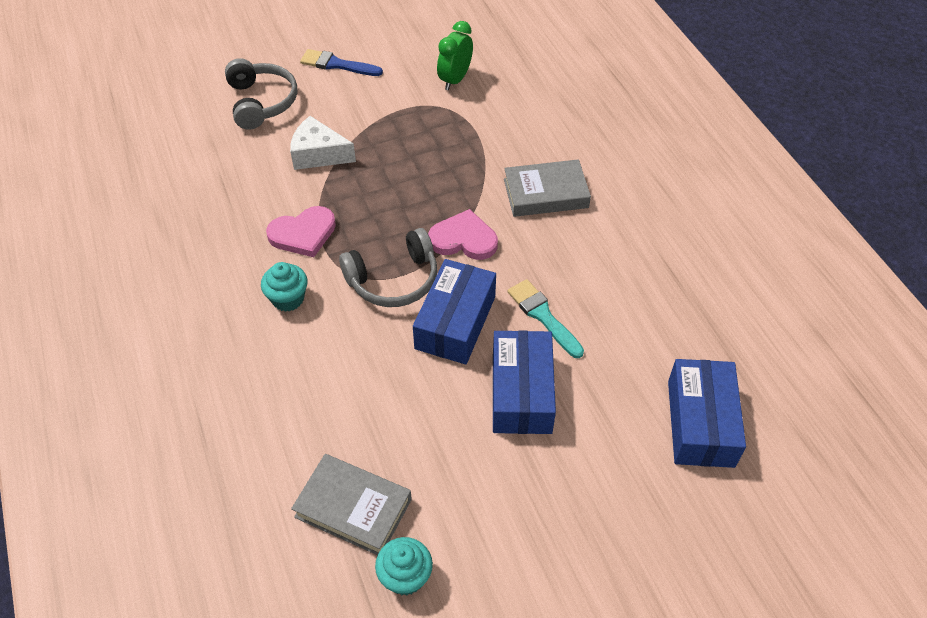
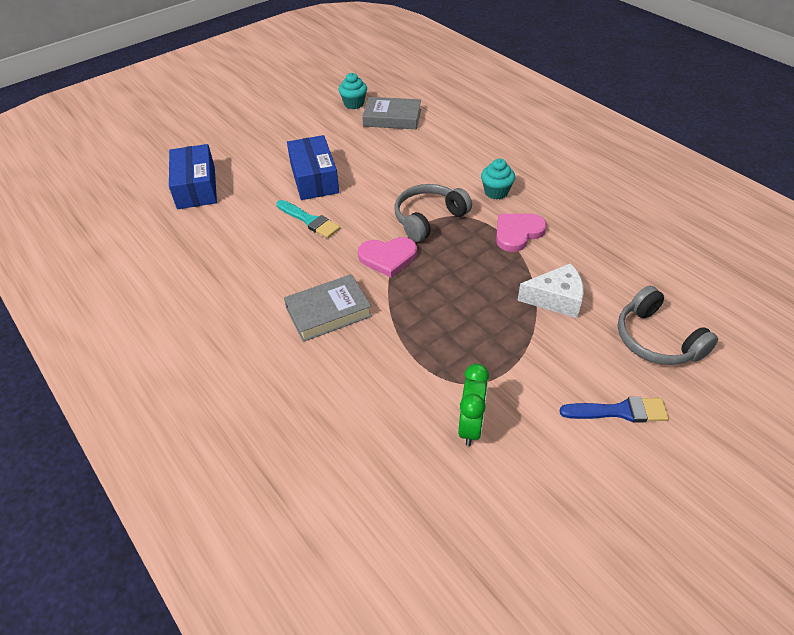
camera: 165 degrees right, 5 degrees down
blue box [413,259,496,364] -> none

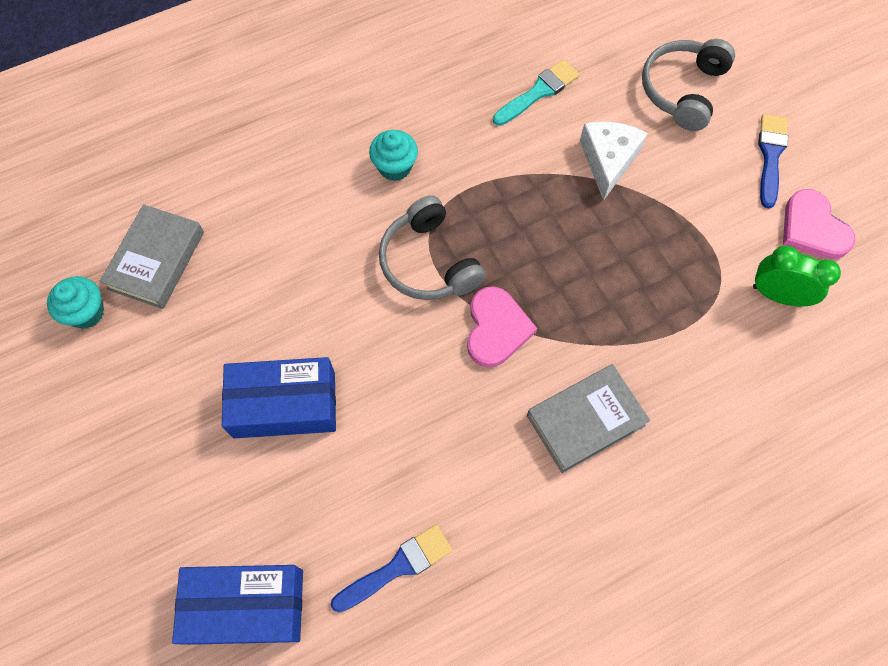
camera: 80 degrees left, 20 degrees up
turquoise brush [276,200,340,238] -> turquoise brush moved to [493,59,580,126]
grey book [284,274,372,342] -> grey book turned 75 degrees clockwise [527,364,650,473]
pink heart [496,213,547,252] -> pink heart moved to [783,189,856,259]
grey headphones [618,286,718,365] -> grey headphones turned 135 degrees clockwise [642,39,735,131]
none -> blue brush [330,524,453,613]

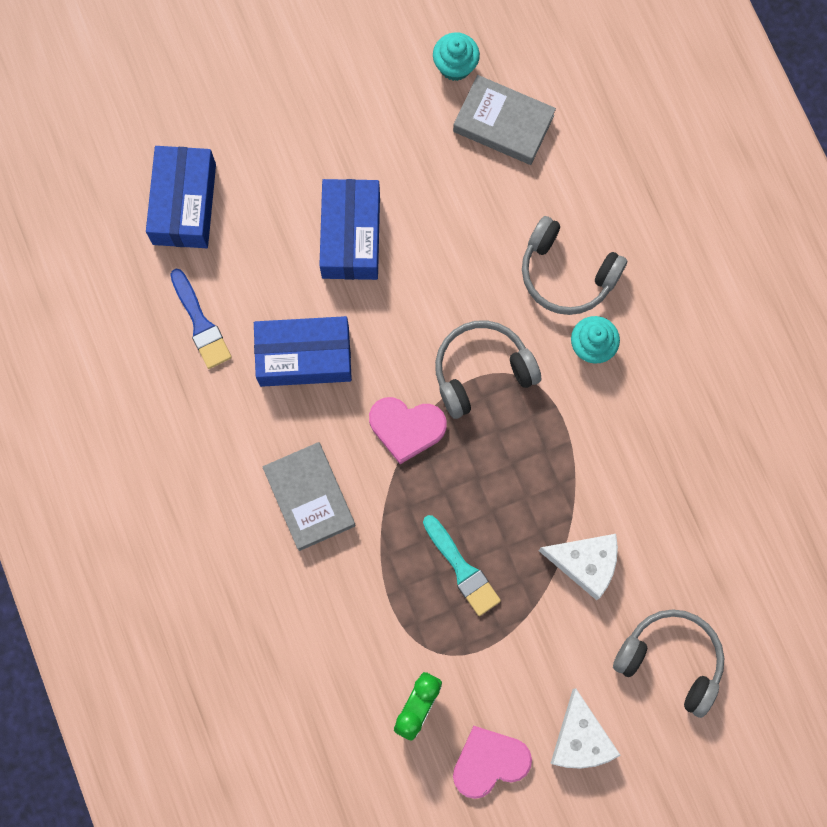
camera: 95 degrees right, 10 degrees up
turquoise brush [493,59,580,126] -> turquoise brush moved to [423,515,501,616]
blue brush [758,114,788,209] -> white cheese [550,688,621,769]
none -> blue box [254,316,352,387]
none -> grey headphones [522,216,627,315]

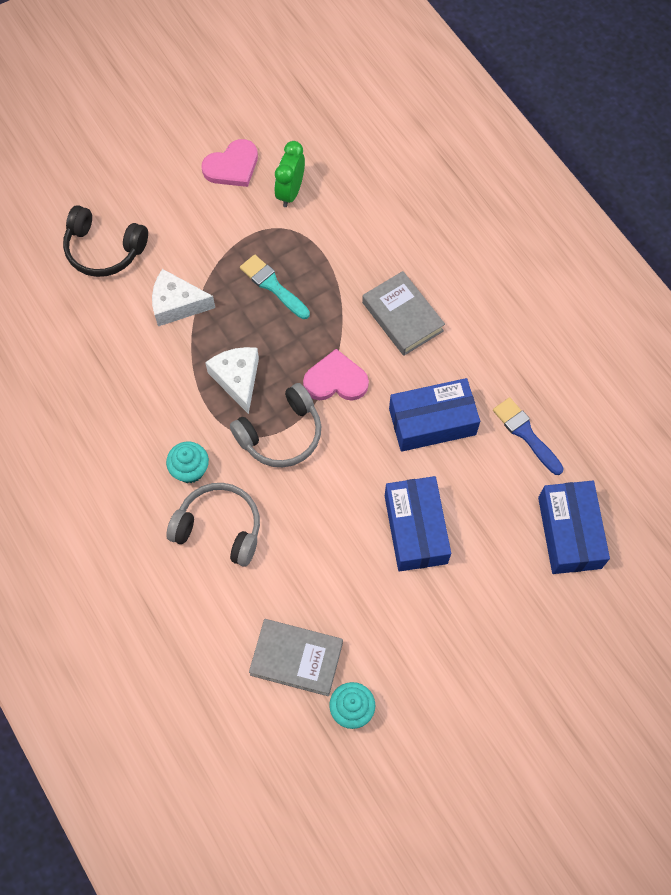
camera: 170 degrees right, 10 degrees down
white cheese [550,688,621,769] -> white cheese moved to [205,347,259,414]
grey headphones [613,609,724,718] -> black headphones [63,205,148,277]

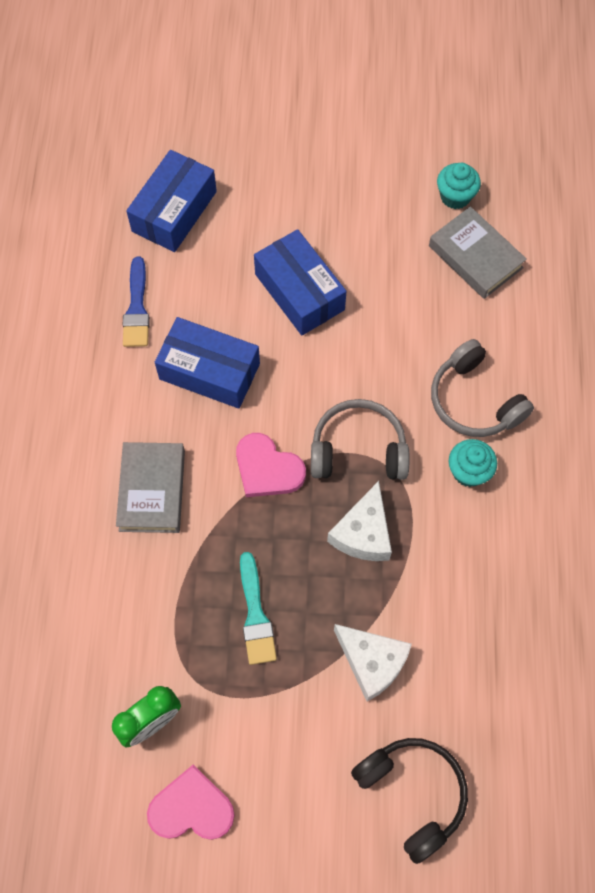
camera: 145 degrees left, 0 degrees up
blue box [385,476,451,571] -> blue box turned 60 degrees counterclockwise [254,229,347,335]

